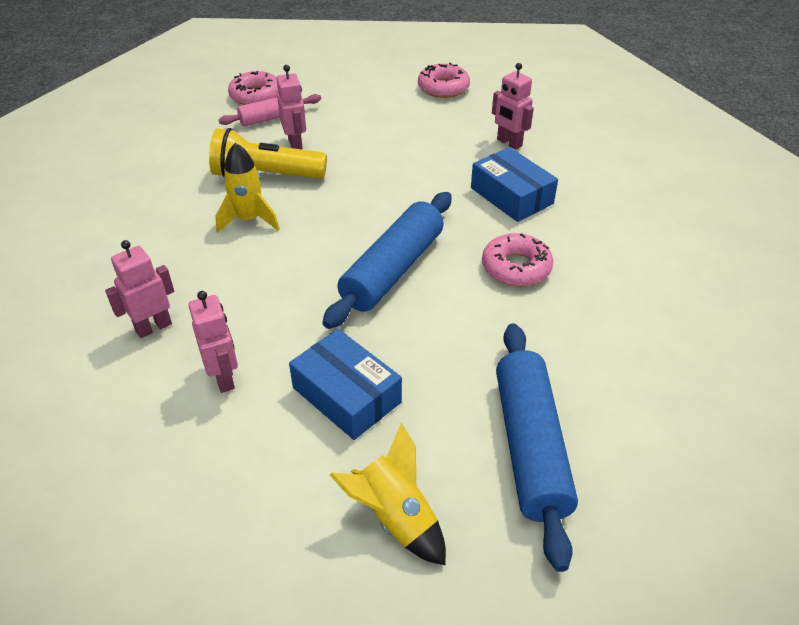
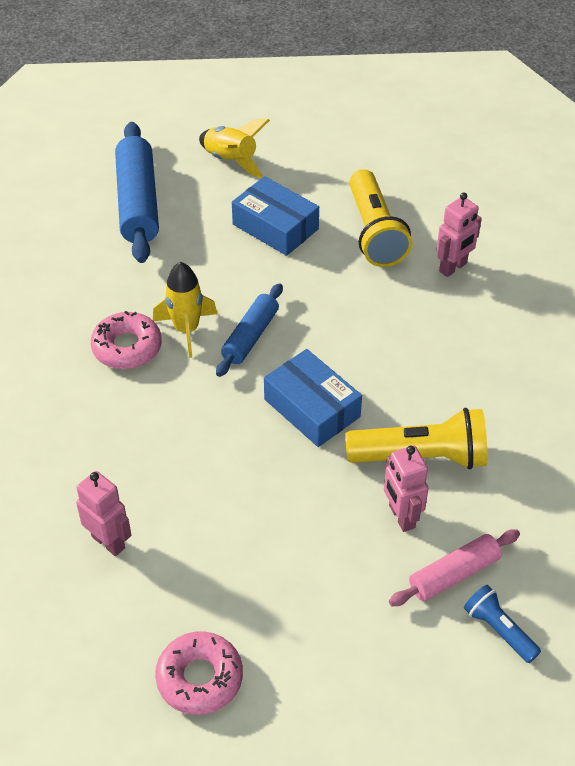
camera: 175 degrees right, 5 degrees up
pink robot [188,291,238,393] -> yellow flashlight [349,169,412,267]
yellow rocket [216,143,280,233] -> yellow rocket moved to [153,262,217,358]
pink donut [228,71,279,105] -> blue flashlight [464,585,541,663]
blue rolling pin [322,192,452,329] -> blue rolling pin [216,283,283,377], size x0.60
blue box [471,147,558,222] -> blue box moved to [264,349,362,447]

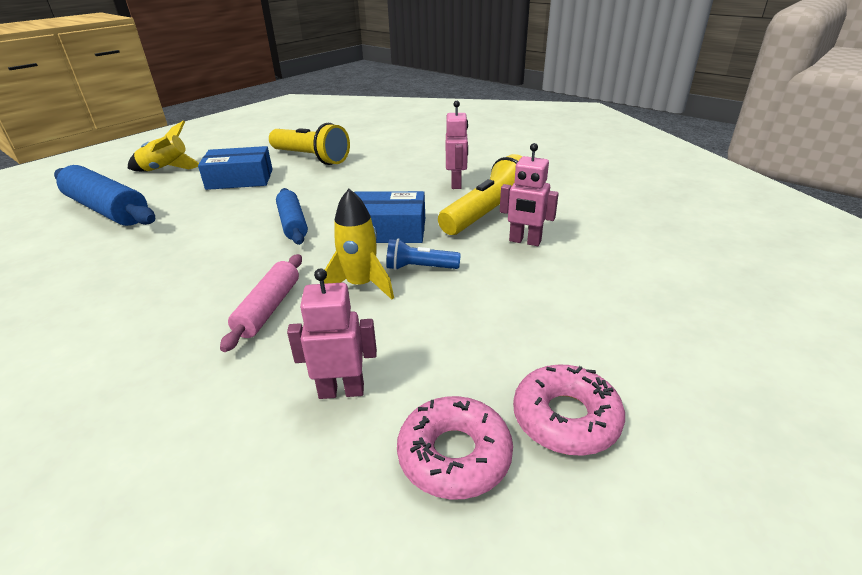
camera: 45 degrees left, 15 degrees down
pink donut [91,311,162,369] -> pink donut moved to [397,396,513,499]
yellow rocket [153,262,217,358] -> yellow rocket moved to [324,189,394,299]
pink rolling pin [389,529,520,606] -> pink rolling pin moved to [220,254,302,352]
pink robot [436,192,482,277] -> pink robot moved to [446,101,468,189]
blue flashlight [464,585,541,663] -> blue flashlight moved to [386,238,461,270]

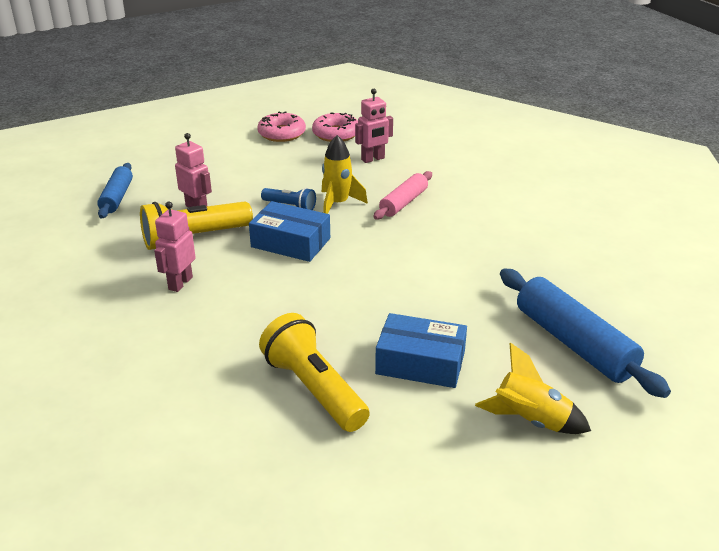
camera: 160 degrees left, 0 degrees up
blue rolling pin [276,188,308,245] -> blue rolling pin moved to [97,163,133,219]
pink robot [287,268,377,399] -> pink robot turned 45 degrees counterclockwise [355,89,393,163]

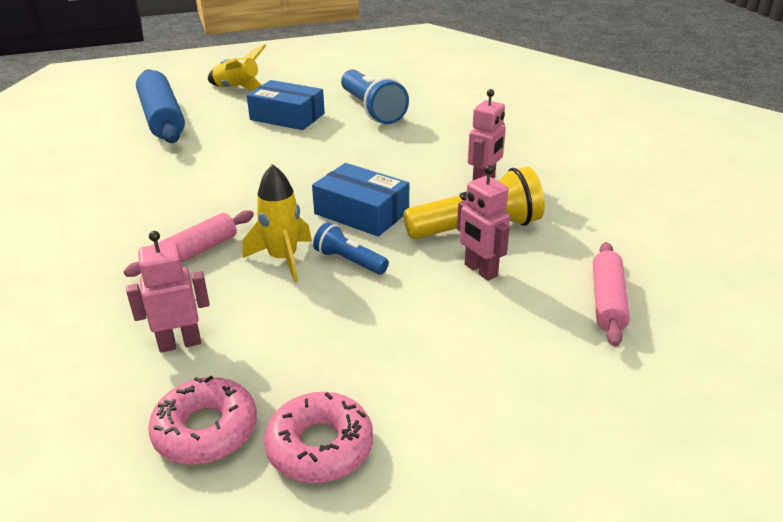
camera: 170 degrees left, 0 degrees up
blue rolling pin [97,163,133,219] -> pink rolling pin [593,242,630,347]
yellow flashlight [259,313,370,432] -> blue flashlight [341,69,409,124]

